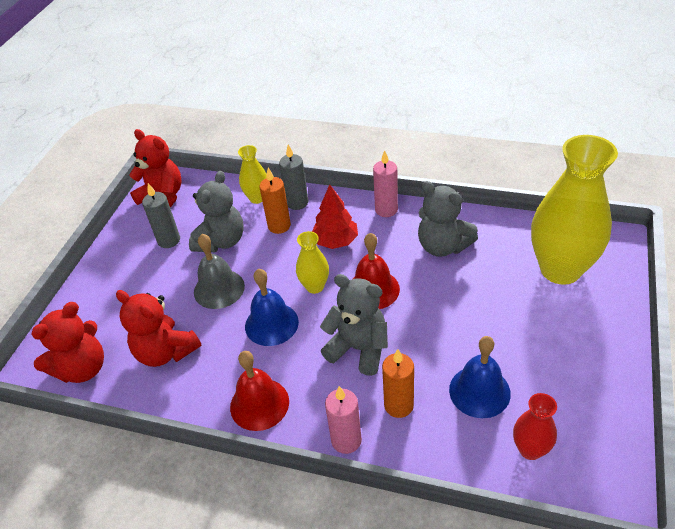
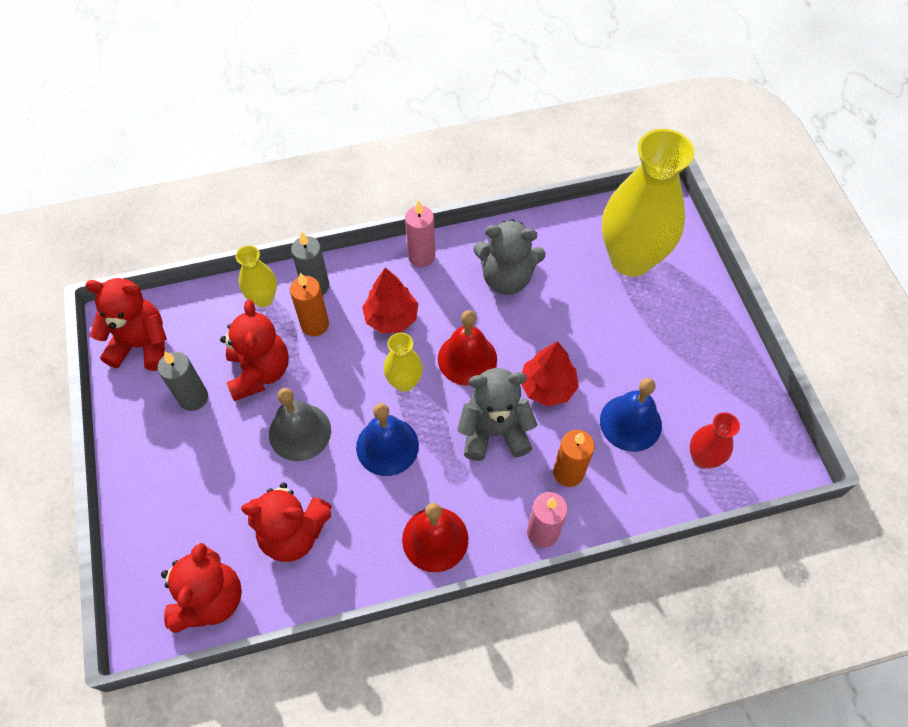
camera: 35 degrees left, 15 degrees up
grey teddy bear [189,171,244,252] -> red teddy bear [220,300,289,401]
none -> red tree [521,341,579,406]

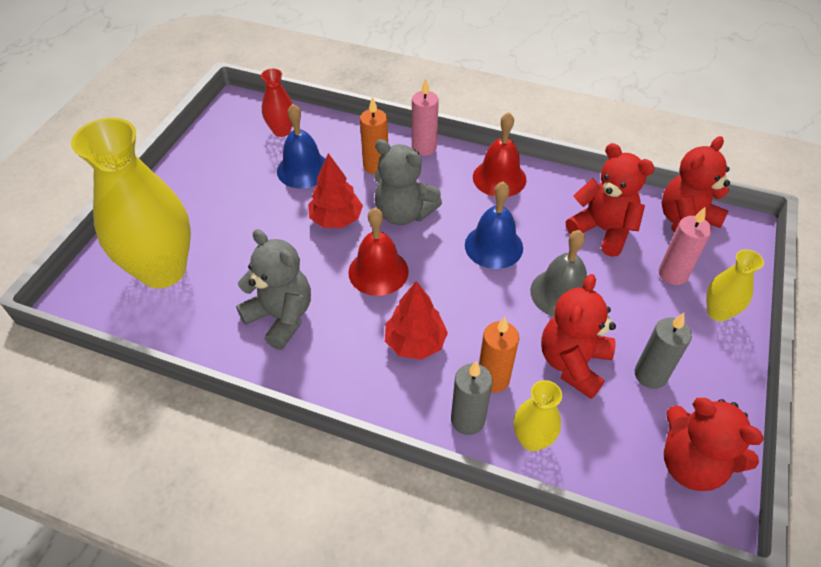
camera: 145 degrees left, 10 degrees down
yellow vase [384,333,423,392] -> yellow vase moved to [706,249,764,322]
pink candle [405,200,435,267] -> pink candle moved to [659,207,712,285]

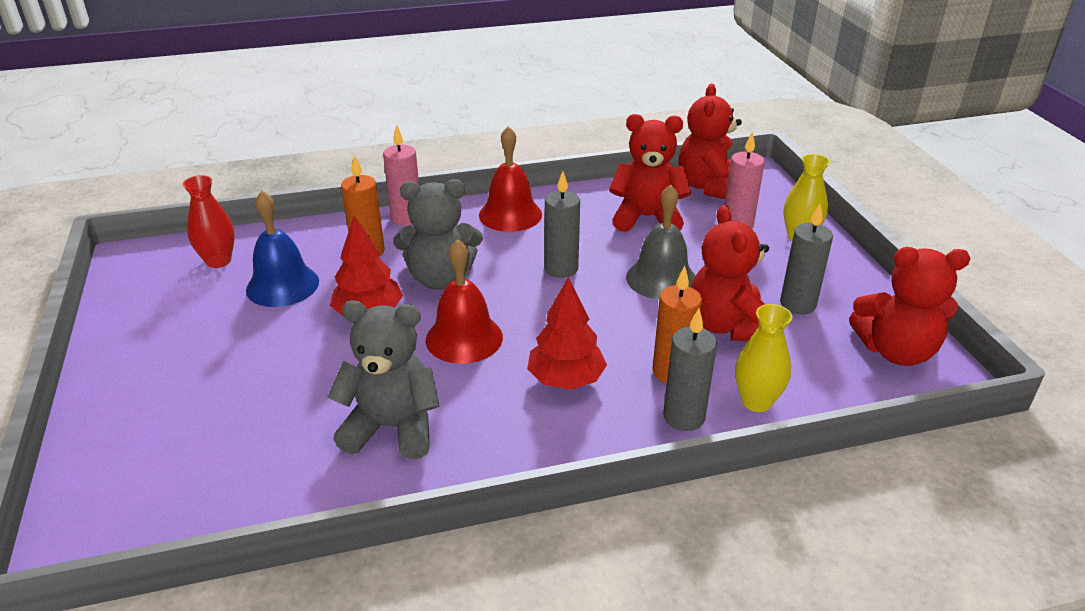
camera: 35 degrees left, 15 degrees down
yellow vase [71,118,191,288] -> none
blue bell [465,181,523,269] -> grey candle [545,171,580,278]

